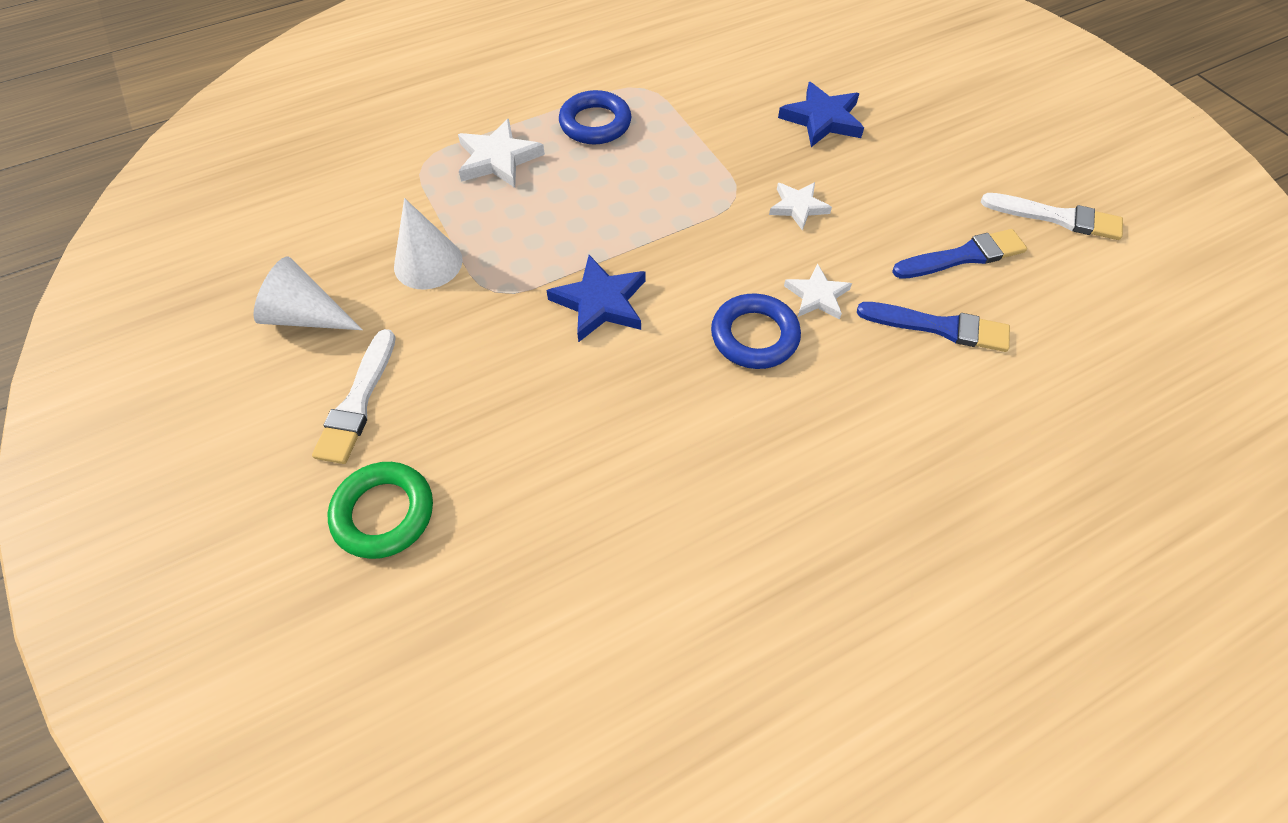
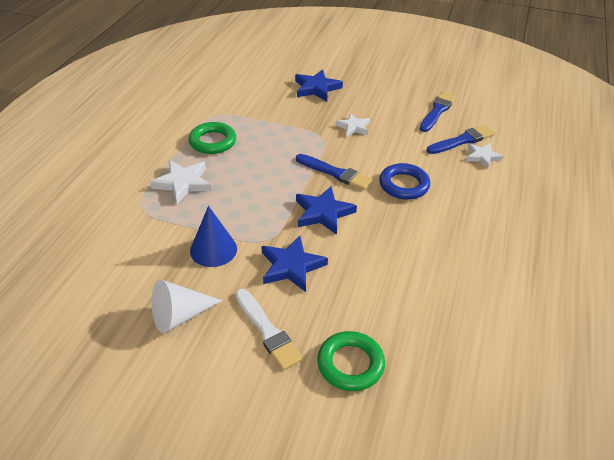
camera: 45 degrees left, 15 degrees down
white cone [394,198,463,290] -> blue cone [190,206,237,267]
blue ring [559,90,631,144] -> green ring [189,122,236,154]
white star [784,264,852,320] -> white star moved to [466,143,504,169]
white brush [981,193,1123,240] -> none
none -> blue star [261,236,328,292]
none -> blue brush [296,154,373,190]

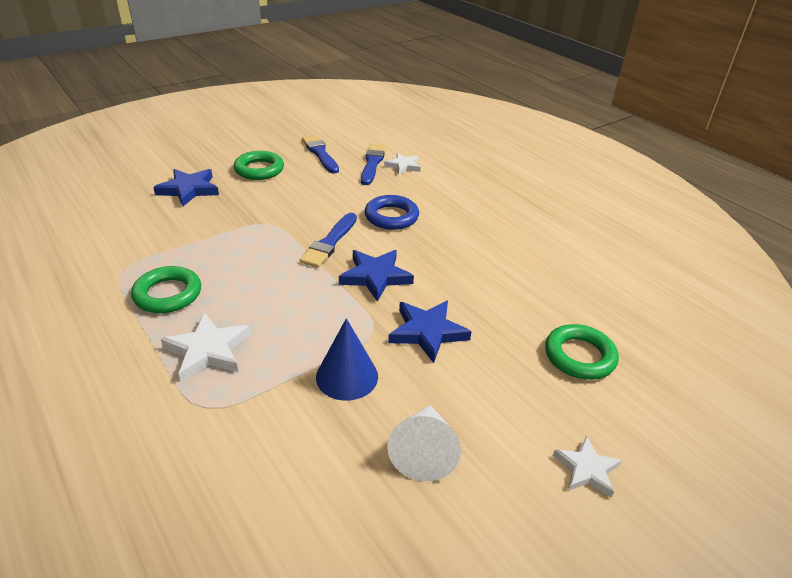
camera: 55 degrees left, 5 degrees down
white brush [235,289,303,370] -> none
blue brush [296,154,373,190] -> blue brush turned 135 degrees clockwise [300,213,357,268]
white star [336,113,370,137] -> white star moved to [553,436,622,498]
none -> green ring [234,151,284,180]

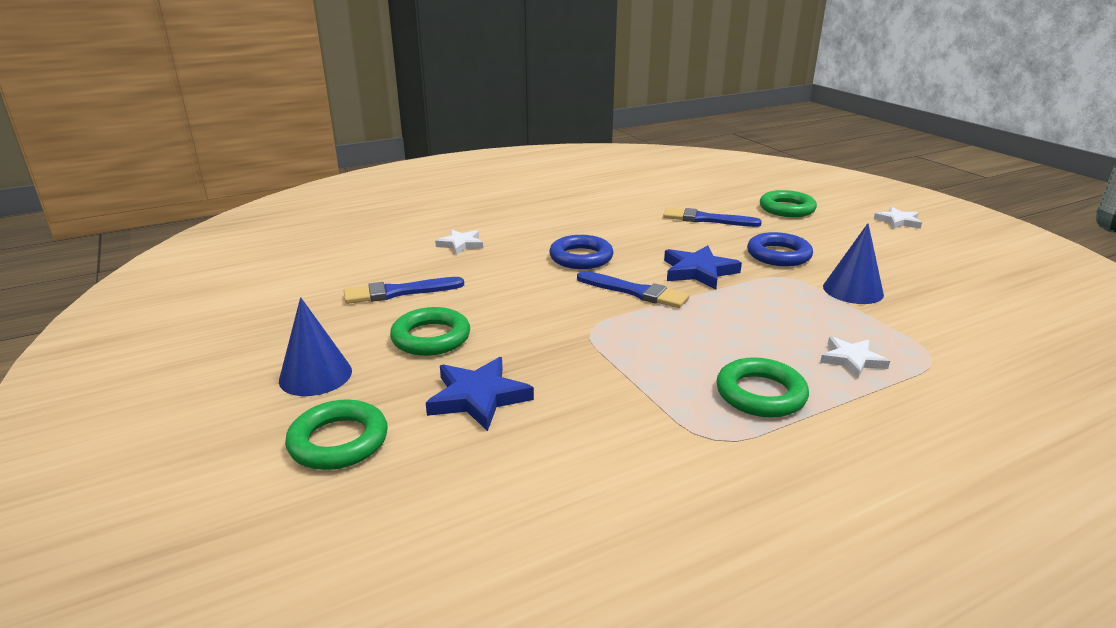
camera: 80 degrees left, 10 degrees down
white star [161,313,251,382] -> white star [820,336,890,378], size x0.66
blue brush [361,144,386,185] -> blue brush moved to [663,208,762,227]
white cone [387,405,461,481] -> none
blue star [388,301,472,363] -> blue ring [747,232,813,266]
none -> blue cone [279,297,352,396]
none -> green ring [285,399,388,470]

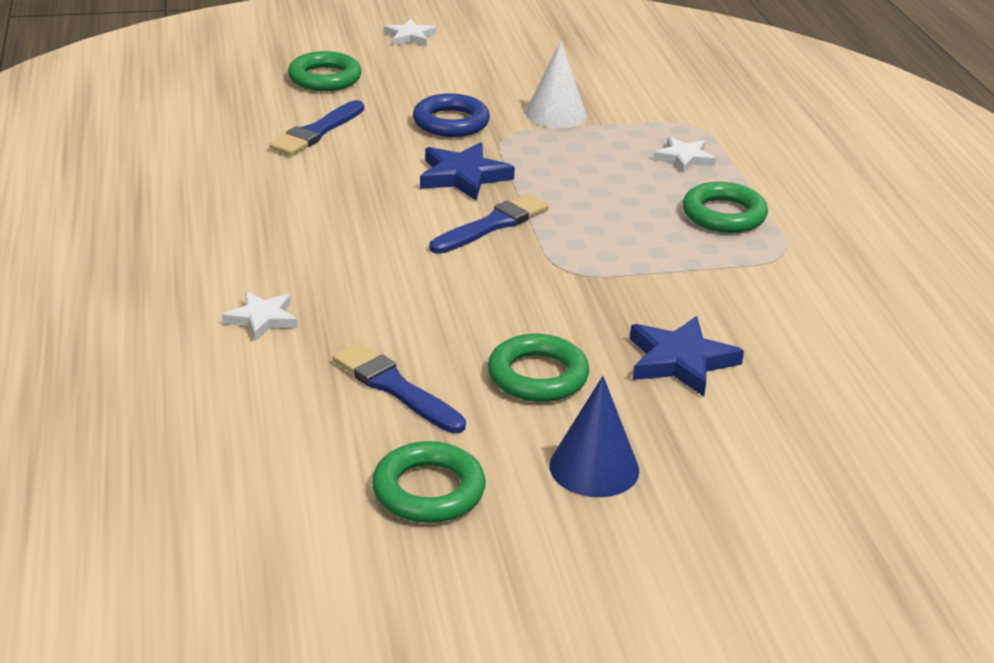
camera: 75 degrees left, 5 degrees up
green ring [285,399,388,470] -> green ring moved to [372,441,486,523]
blue brush [344,277,464,304] -> blue brush turned 135 degrees clockwise [332,342,466,433]
blue ring [549,235,614,269] -> none
blue cone [823,223,884,304] -> white cone [525,41,587,128]

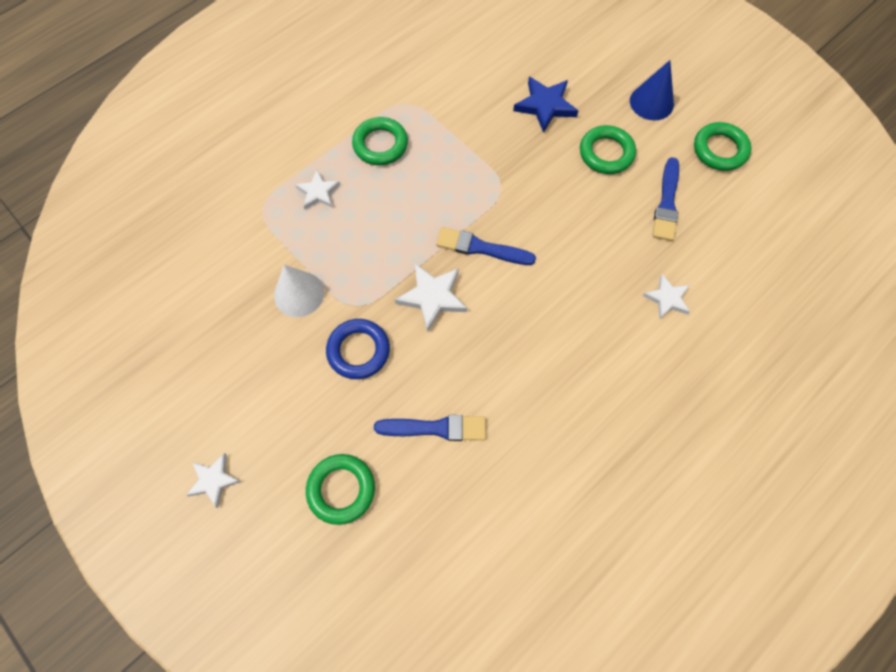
camera: 120 degrees left, 35 degrees up
blue star [420,142,515,200] -> white star [395,264,467,332]

